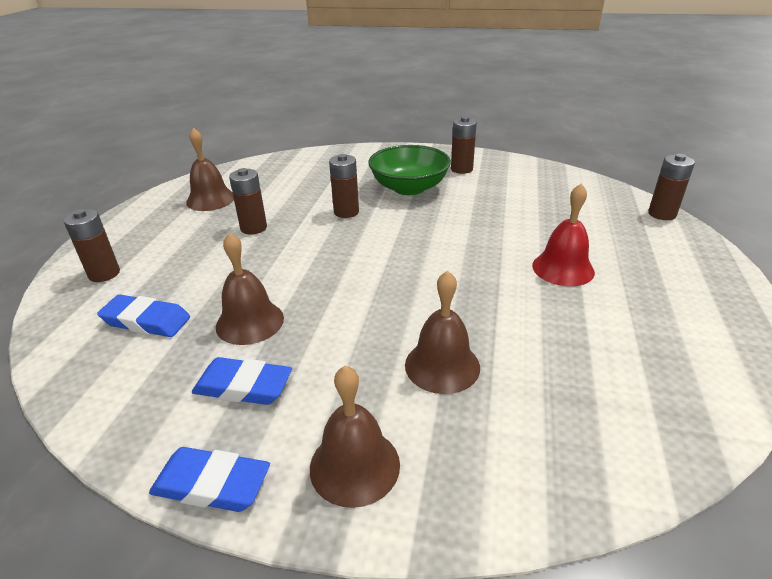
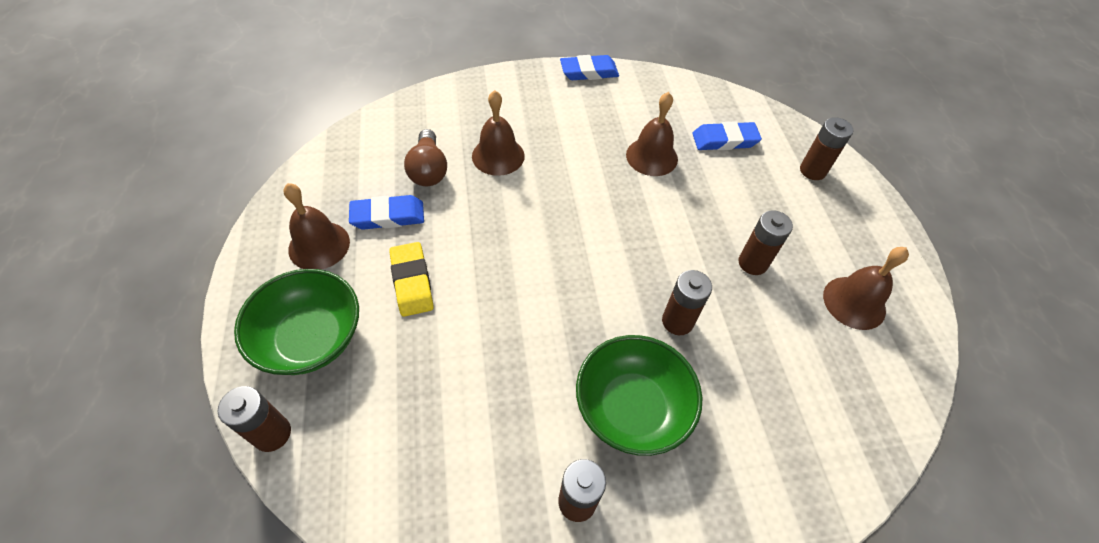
camera: 155 degrees right, 20 degrees up
blue eraser [192,357,292,405] -> blue eraser moved to [349,195,424,230]
brown bell [310,366,400,508] -> brown bell moved to [283,183,350,270]
red bell [532,183,595,286] -> yellow eraser [389,242,434,317]
none -> green bowl [234,269,359,375]
none -> brown light bulb [404,129,447,186]

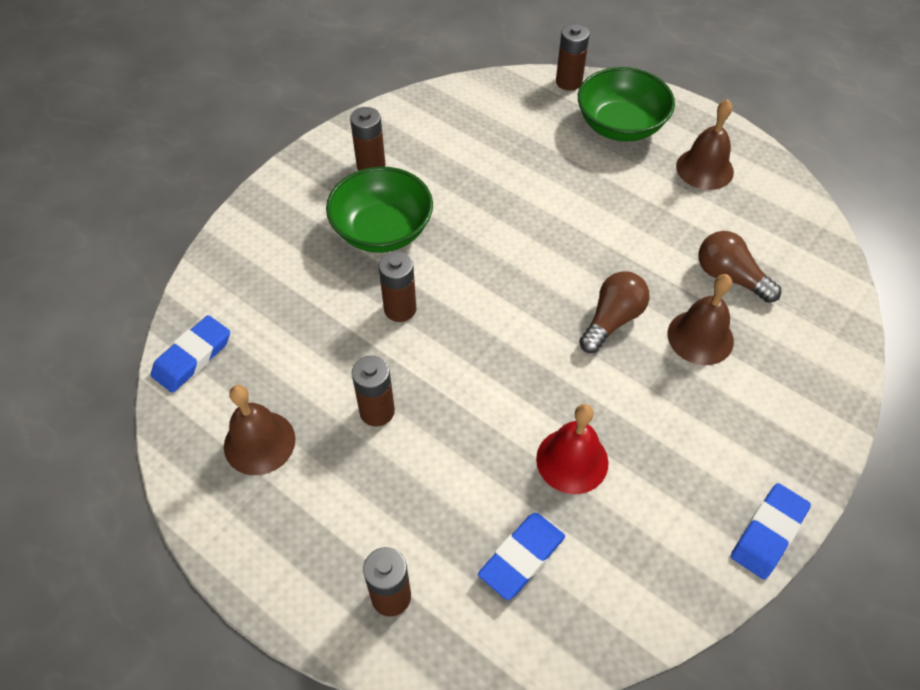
camera: 140 degrees right, 0 degrees up
blue eraser [349,195,424,230] -> blue eraser moved to [151,315,230,393]
yellow eraser [389,242,434,317] -> none
brown bell [626,92,678,176] -> red bell [536,404,609,494]
none -> brown light bulb [579,271,650,353]

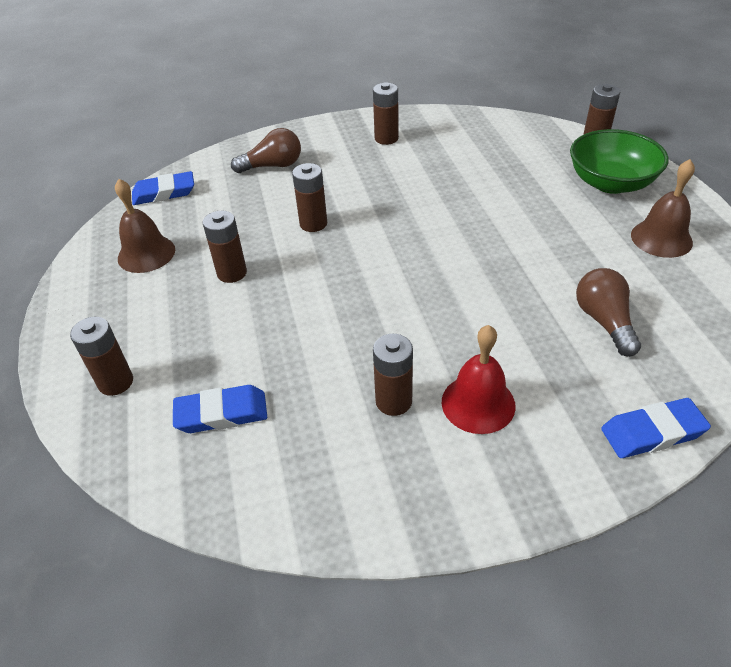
camera: 40 degrees right, 10 degrees down
green bowl [326,167,433,253] -> none
red bell [536,404,609,494] -> red bell moved to [442,325,516,434]
brown light bulb [579,271,650,353] -> brown light bulb moved to [231,128,301,173]
brown bell [667,274,734,365] -> none
blue eraser [731,483,811,579] -> blue eraser moved to [601,398,711,458]
none -> brown battery [373,334,413,416]

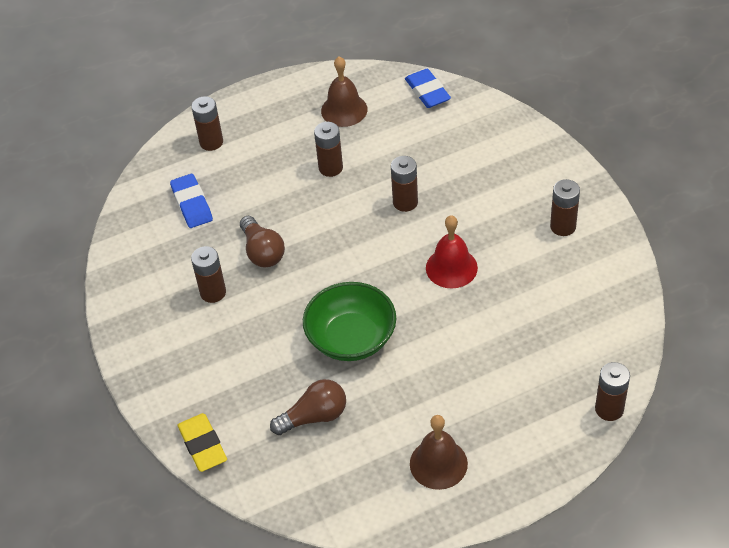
camera: 80 degrees right, 5 degrees up
brown light bulb [231,128,301,173] -> brown light bulb moved to [240,216,285,267]
red bell [442,325,516,434] -> red bell moved to [426,215,478,288]
green bowl [570,129,669,194] -> green bowl moved to [303,282,396,361]
blue eraser [601,398,711,458] -> yellow eraser [178,413,227,472]

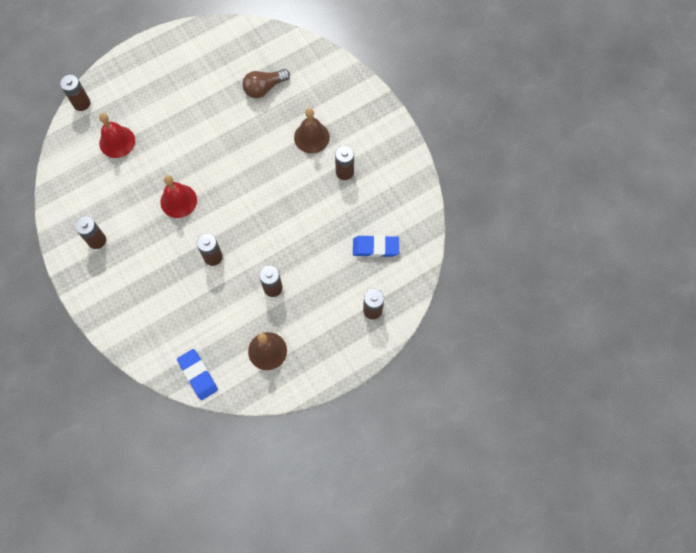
camera: 170 degrees right, 20 degrees up
blue eraser [170,174,213,228] -> blue eraser turned 60 degrees counterclockwise [353,235,399,257]
yellow eraser [178,413,227,472] -> none
brown light bulb [240,216,285,267] -> none
green bowl [303,282,396,361] -> none
brown bell [410,415,468,490] -> brown bell moved to [294,108,330,153]
none -> red bell [99,113,135,158]

